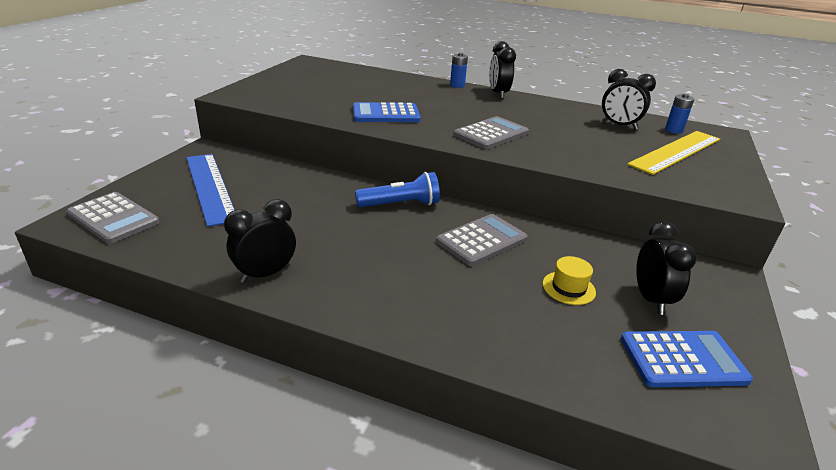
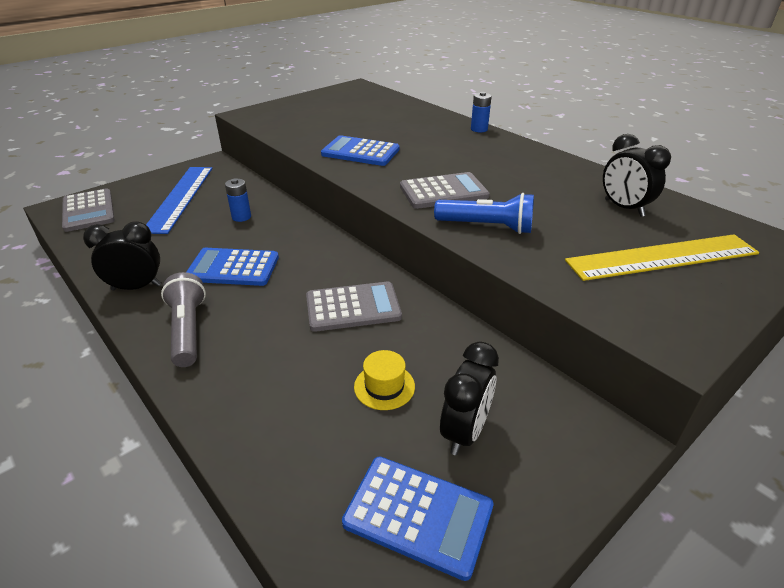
camera: 30 degrees right, 5 degrees up
blue flashlight [355,172,440,207] -> blue flashlight moved to [434,193,534,234]
black clock [489,41,516,99] -> none
blue battery [665,94,694,134] -> blue battery moved to [225,178,251,222]
none -> grey flashlight [161,272,206,367]
none -> blue calculator [186,248,279,286]

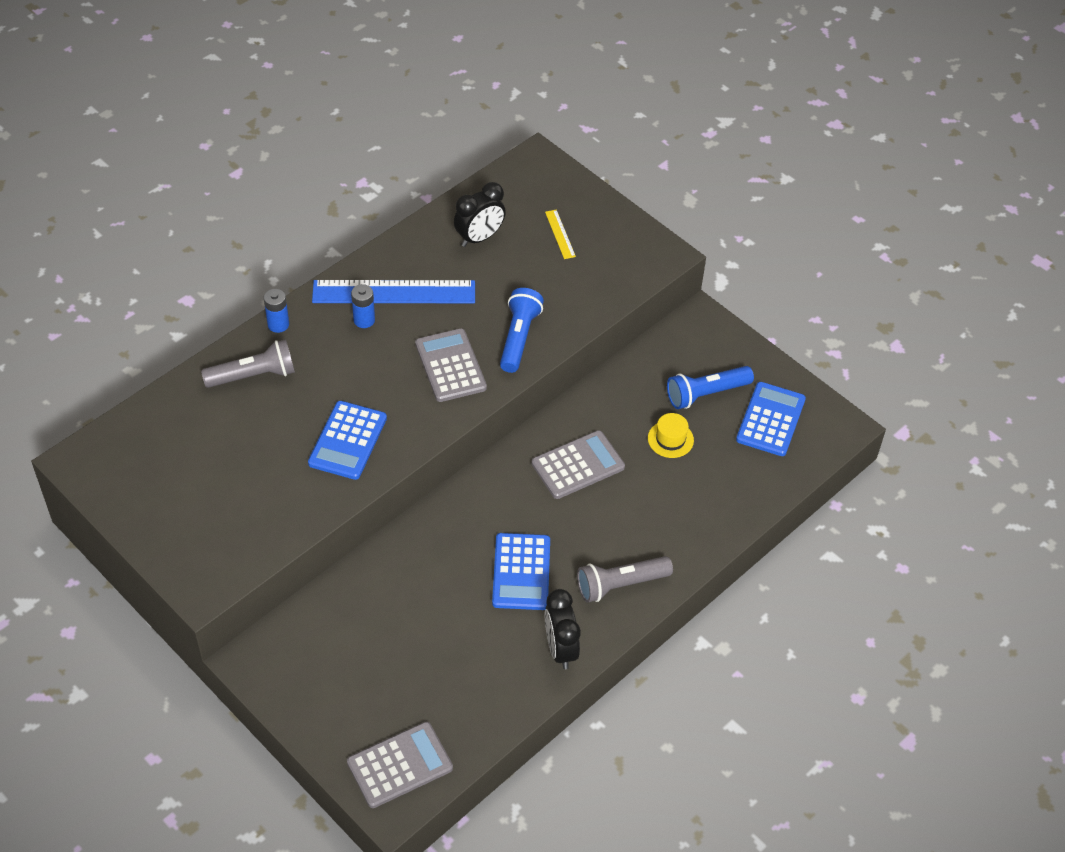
camera: 95 degrees left, 15 degrees up
blue ruler [146,167,213,234] -> blue ruler moved to [312,280,475,303]
blue battery [225,178,251,222] -> blue battery moved to [351,284,375,328]
grey calculator [306,281,402,332] -> grey calculator turned 75 degrees clockwise [531,430,625,499]
black clock [440,341,499,455] -> blue flashlight [667,366,754,409]
yellow ruler [565,234,759,281] -> yellow ruler [545,210,576,259], size x0.43
none -> grey flashlight [201,339,295,388]

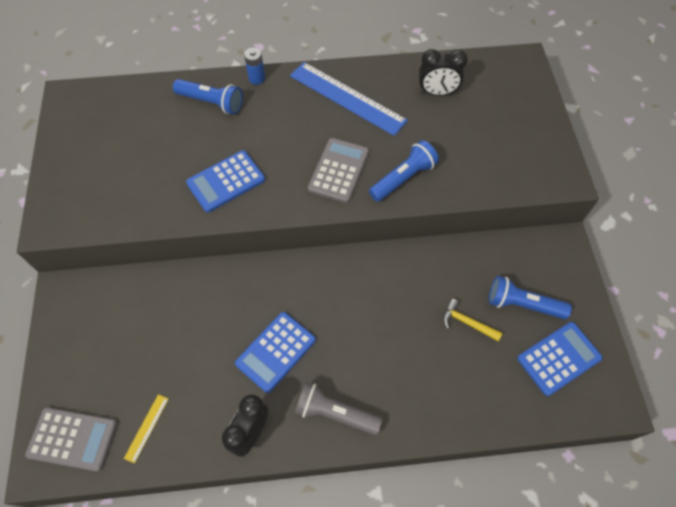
camera: 40 degrees right, 10 degrees up
grey flashlight [201,339,295,388] -> blue flashlight [173,79,243,114]
blue battery [351,284,375,328] -> none
grey calculator [531,430,625,499] -> none
yellow ruler [545,210,576,259] -> yellow ruler moved to [124,394,169,463]
yellow hat [648,413,694,458] -> yellow hammer [443,298,503,341]

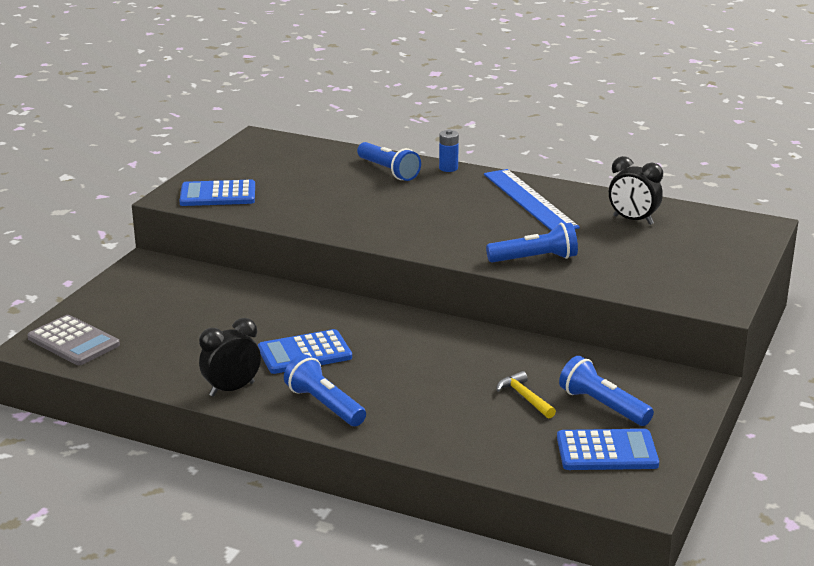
camera: 30 degrees right, 35 degrees down
yellow ruler [124,394,169,463] -> none
blue calculator [186,150,265,212] -> blue calculator moved to [179,180,255,206]
grey flashlight [295,382,382,435] -> blue flashlight [284,354,366,426]
grey calculator [308,138,369,203] -> none

